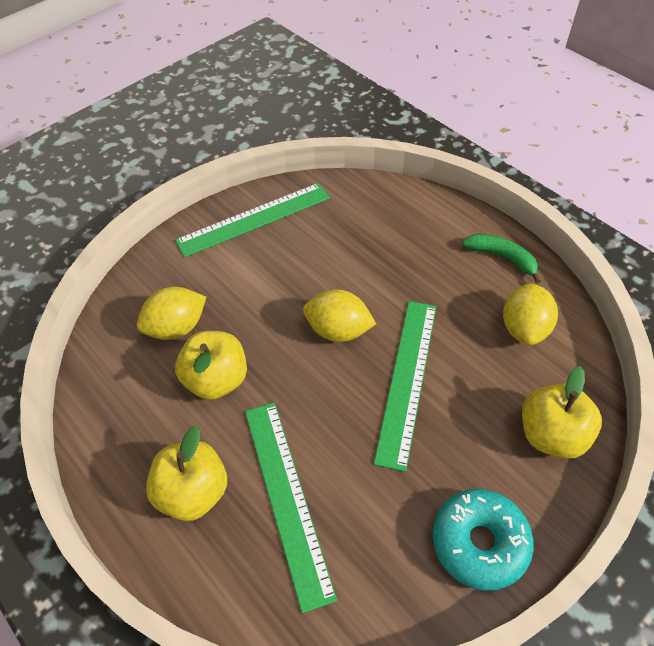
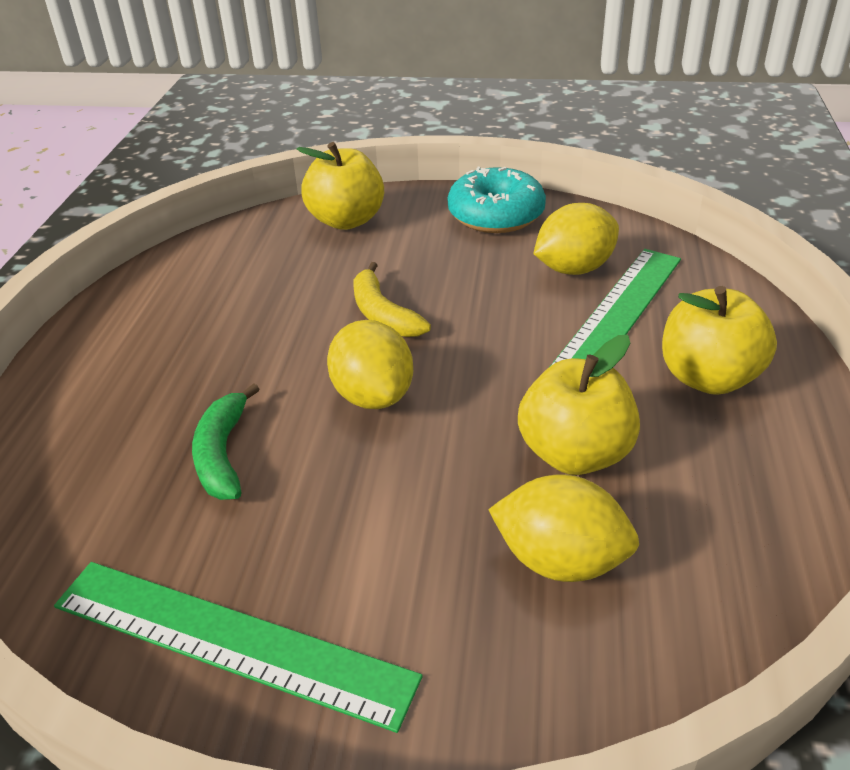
camera: 130 degrees left, 15 degrees down
green ruler [374,301,436,472] -> yellow banana [353,262,431,337]
green banana [462,234,541,284] -> green banana moved to [192,383,259,500]
yellow lemon [503,283,558,345] -> yellow lemon moved to [533,203,619,275]

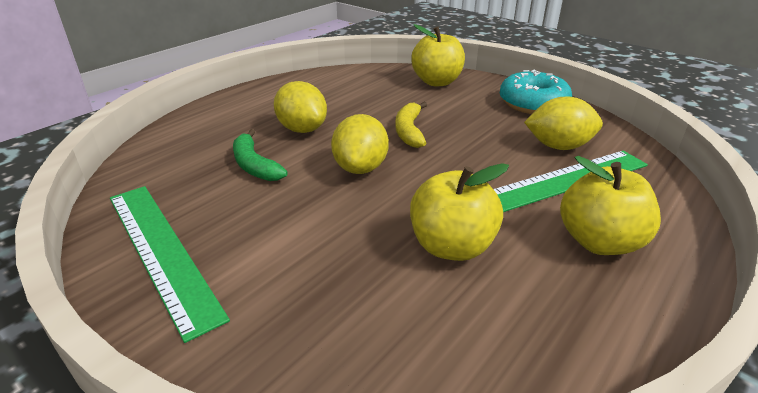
camera: 30 degrees right, 5 degrees down
green banana [192,383,259,500] -> green banana turned 60 degrees counterclockwise [233,129,288,181]
yellow lemon [488,474,639,582] -> yellow lemon moved to [274,81,327,133]

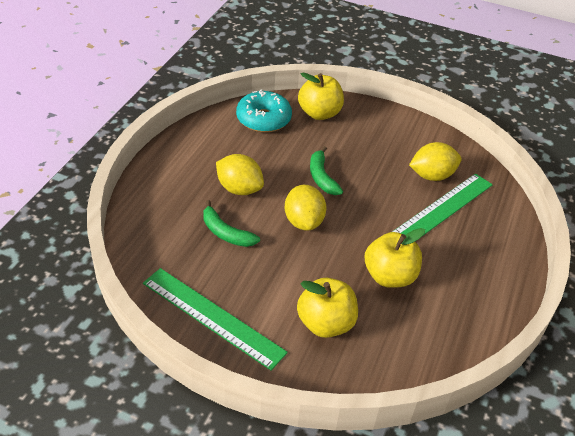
camera: 20 degrees left, 10 degrees up
yellow banana [395,102,427,148] -> green banana [310,146,343,195]
turquoise donut [500,70,572,114] -> turquoise donut moved to [236,89,292,133]
yellow apple [560,156,661,255] -> yellow apple moved to [297,278,358,338]

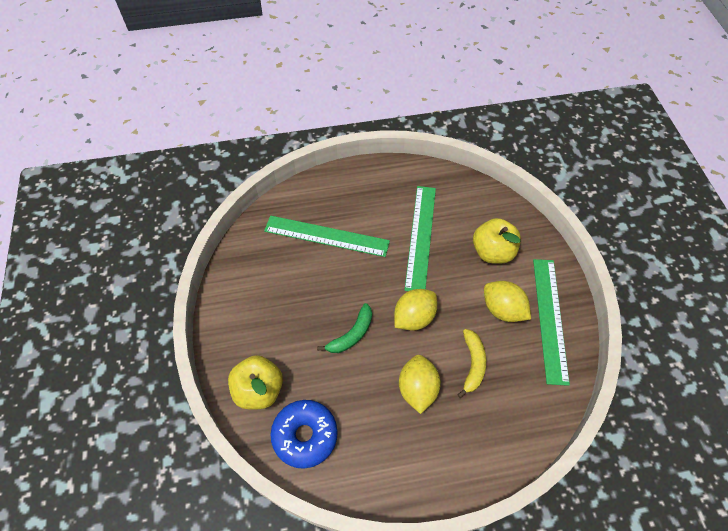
camera: 120 degrees left, 15 degrees up
green banana [203,200,260,247] -> yellow banana [458,329,486,398]
turquoise donut [236,89,292,133] -> blue donut [271,400,338,469]
yellow apple [365,228,425,288] -> green ruler [404,186,436,291]
yellow lemon [409,142,462,181] -> yellow lemon moved to [484,281,531,322]

